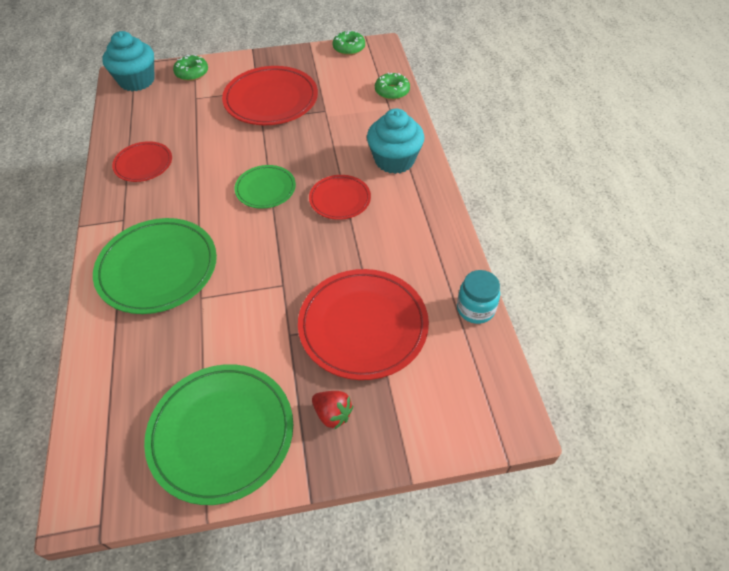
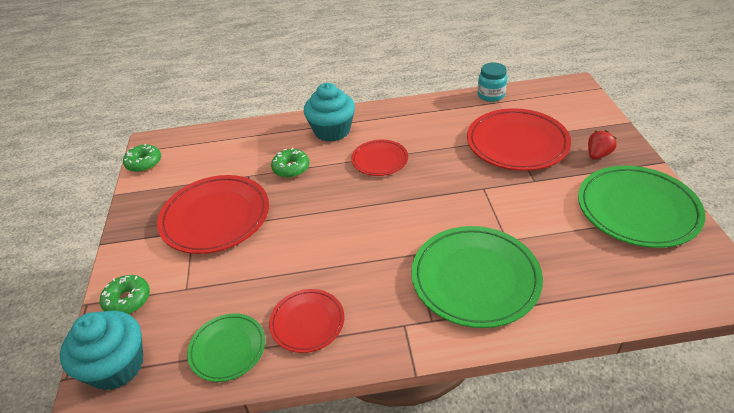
camera: 85 degrees left, 10 degrees down
green plate [235,165,296,209] -> green plate moved to [187,313,265,382]
green donut [375,72,410,100] -> green donut moved to [271,148,310,178]

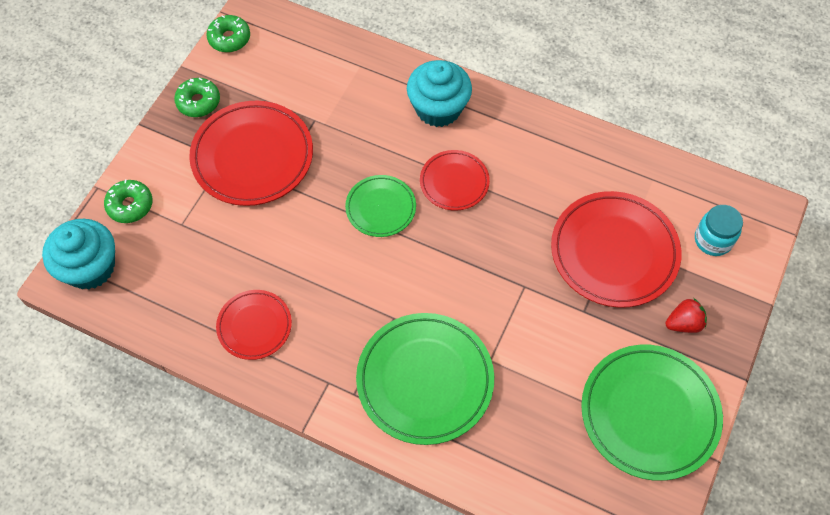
camera: 30 degrees right, 20 degrees up
green plate [187,313,265,382] -> green plate moved to [345,175,416,237]
green donut [271,148,310,178] -> green donut moved to [174,78,220,117]
turquoise jar [478,62,507,102] -> turquoise jar moved to [695,205,743,256]

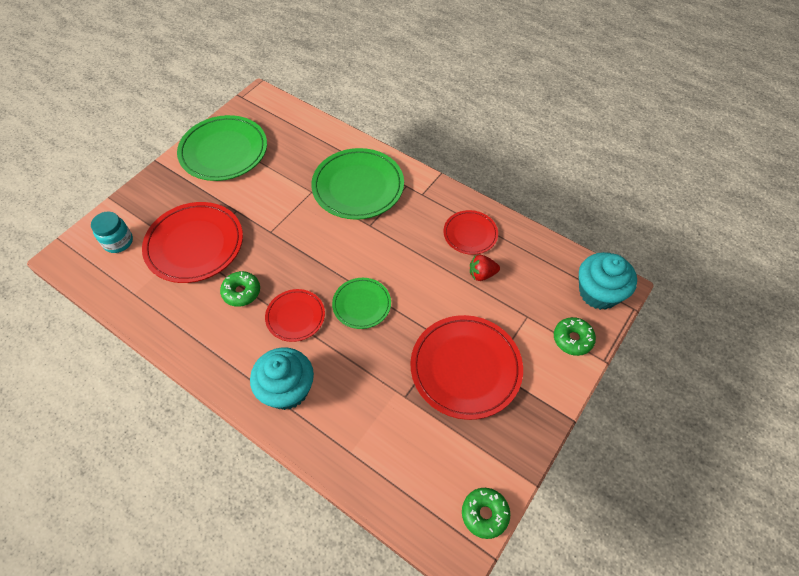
camera: 170 degrees left, 5 degrees down
green donut [174,78,220,117] -> green donut moved to [220,271,260,307]
red strawberry [665,298,707,333] -> red strawberry moved to [470,255,500,281]

